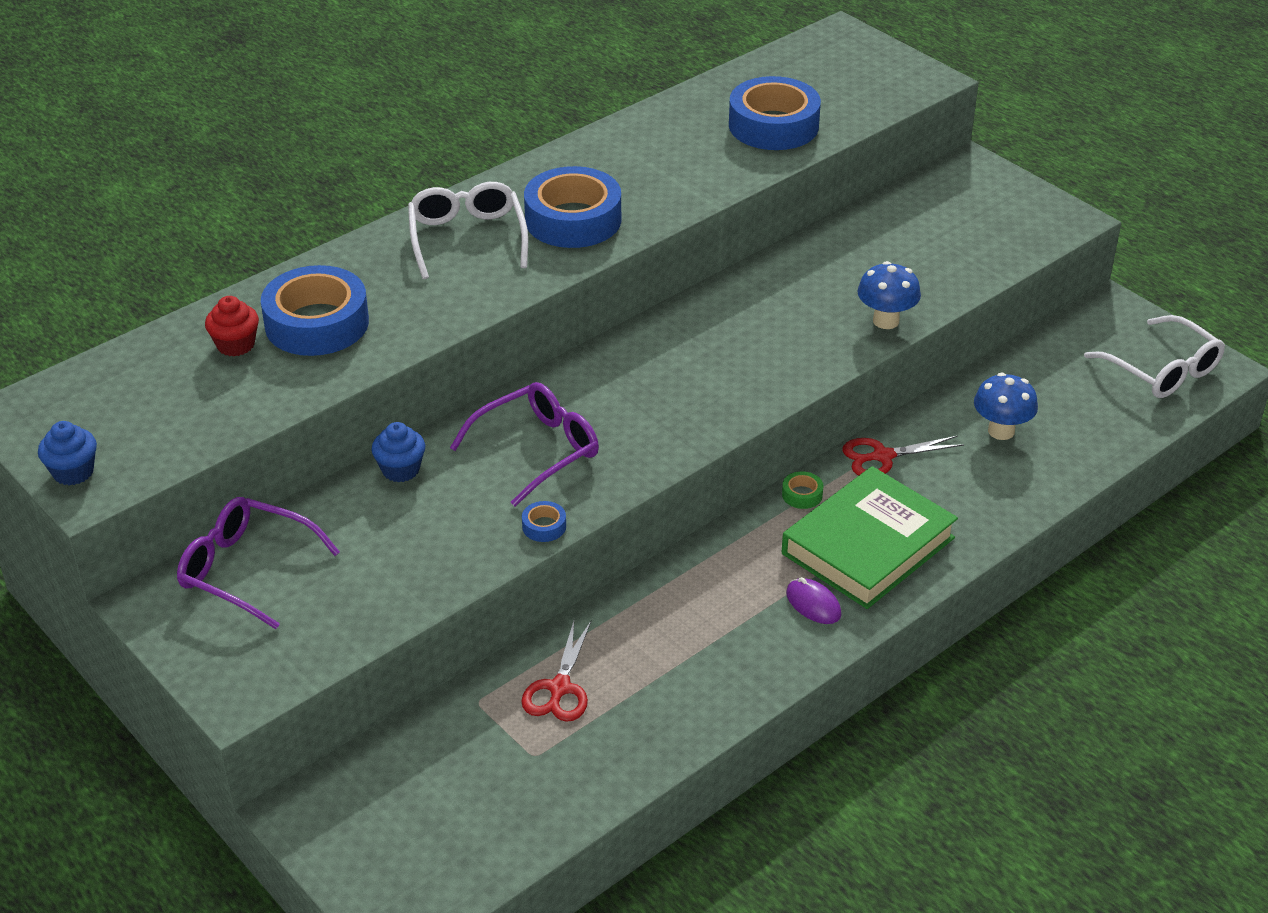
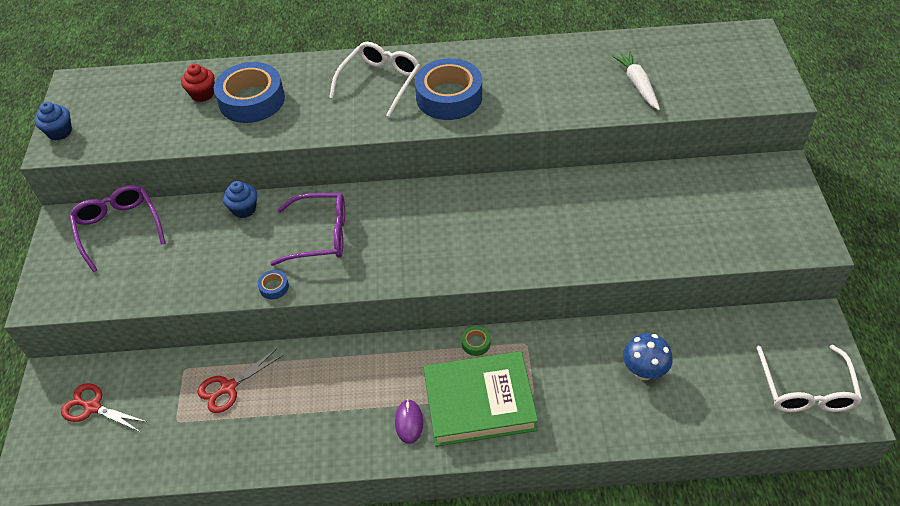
camera: 40 degrees right, 10 degrees up
blue tape [729,76,821,150] -> white carrot [612,51,660,110]
red scissors [842,436,964,475] -> red scissors moved to [61,383,147,432]
blue mushroom [857,261,921,329] -> none

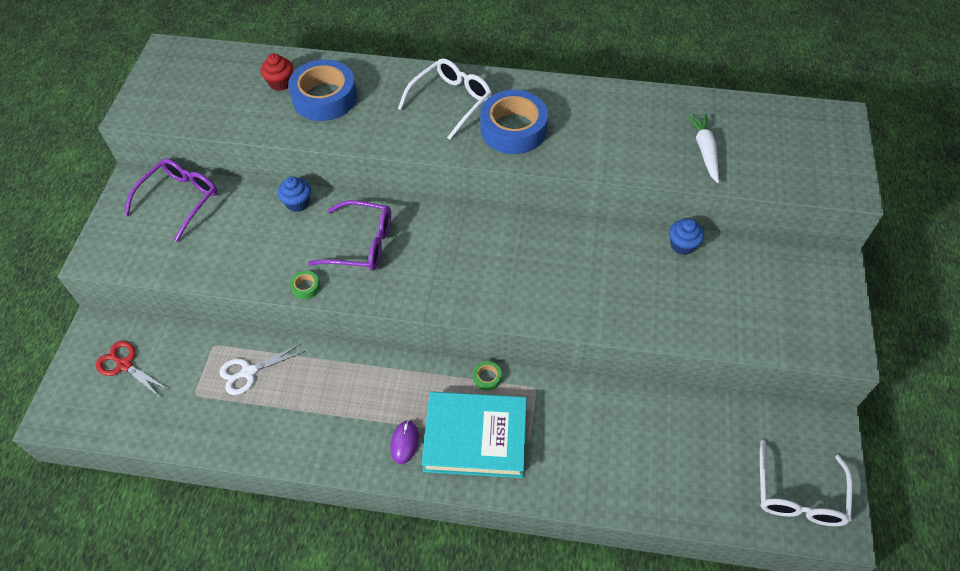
camera: 10 degrees right, 5 degrees up
blue cupcake [35,102,72,140] -> blue cupcake moved to [669,219,704,255]
purple glasses [69,185,166,272] -> purple glasses turned 45 degrees clockwise [124,158,217,242]
red scissors [197,349,283,413] -> white scissors [219,344,305,395]
blue tape [258,270,289,299] -> green tape [290,271,320,299]
green book [424,351,538,447] -> turquoise book [422,392,527,478]
blue mushroom [623,333,672,380] -> none

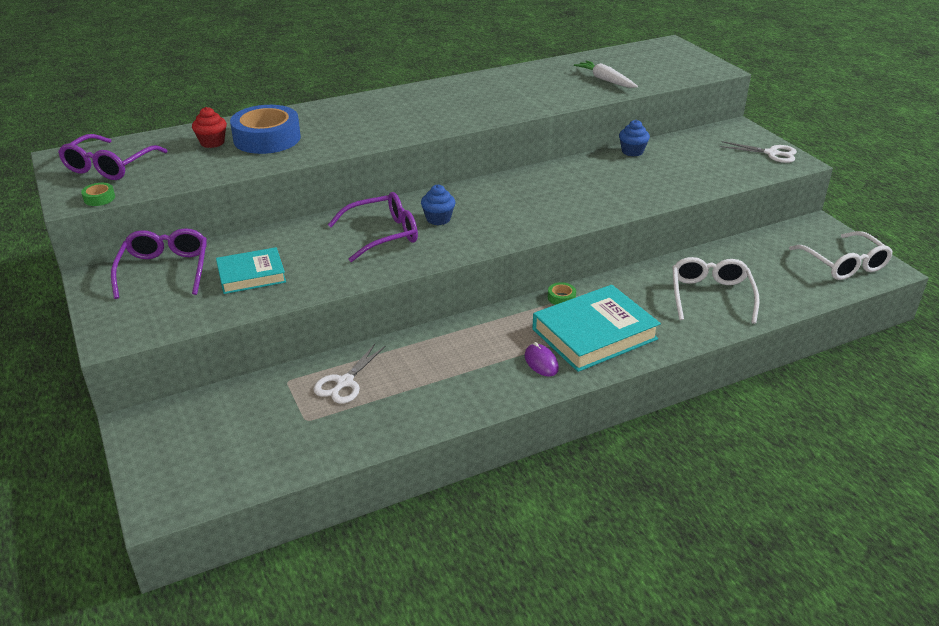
camera: 35 degrees left, 20 degrees down
red scissors [96,341,169,397] -> none
blue cupcake [277,176,311,212] -> blue cupcake moved to [421,185,455,225]
green tape [290,271,320,299] -> green tape moved to [81,183,115,206]
white glasses [398,58,492,140] -> white glasses moved to [672,257,759,324]
blue tape [480,90,548,154] -> none
none -> purple glasses [58,134,168,180]
none -> turquoise book [216,247,286,294]
none -> white scissors [720,141,797,163]

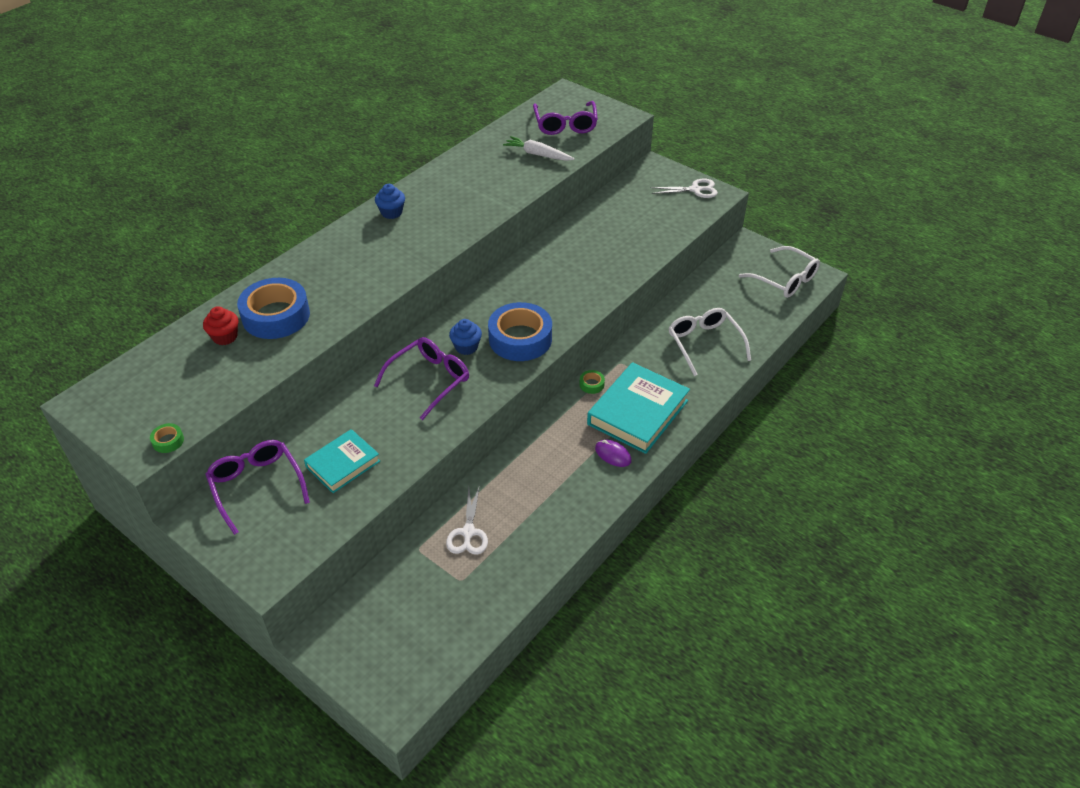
camera: 25 degrees left, 10 degrees up
purple glasses [58,134,168,180] -> purple glasses moved to [533,101,598,135]
blue cupcake [619,120,650,156] -> blue cupcake moved to [375,184,405,219]
none -> blue tape [488,302,552,361]

